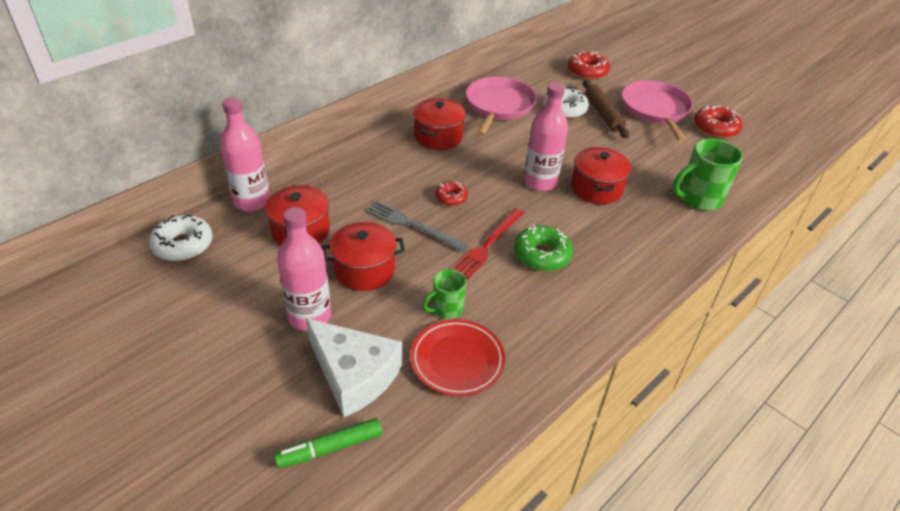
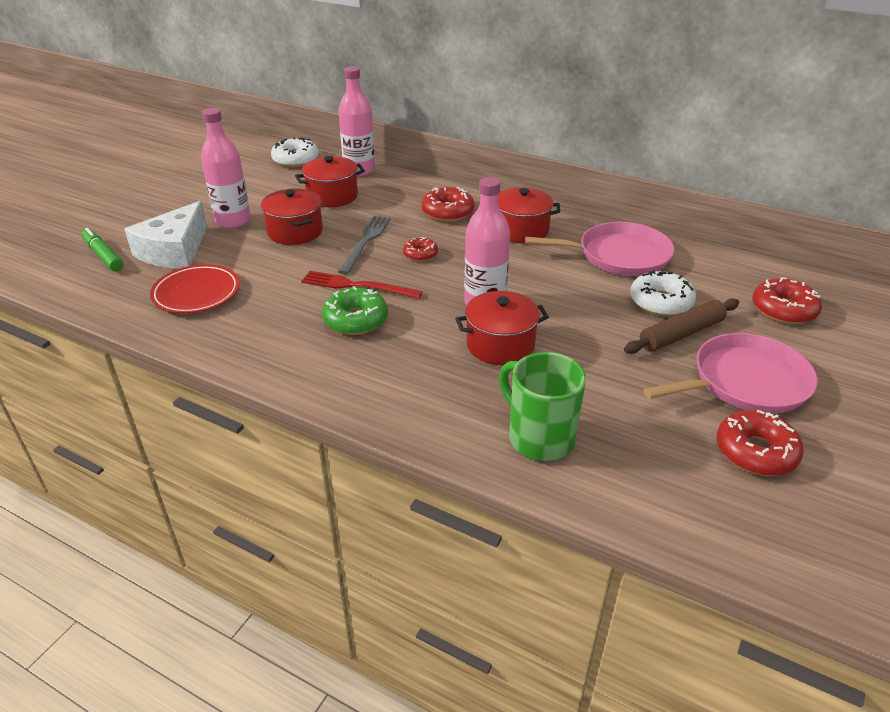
camera: 75 degrees right, 5 degrees down
green mug [422,269,466,319] -> none
none -> red donut [422,187,475,222]

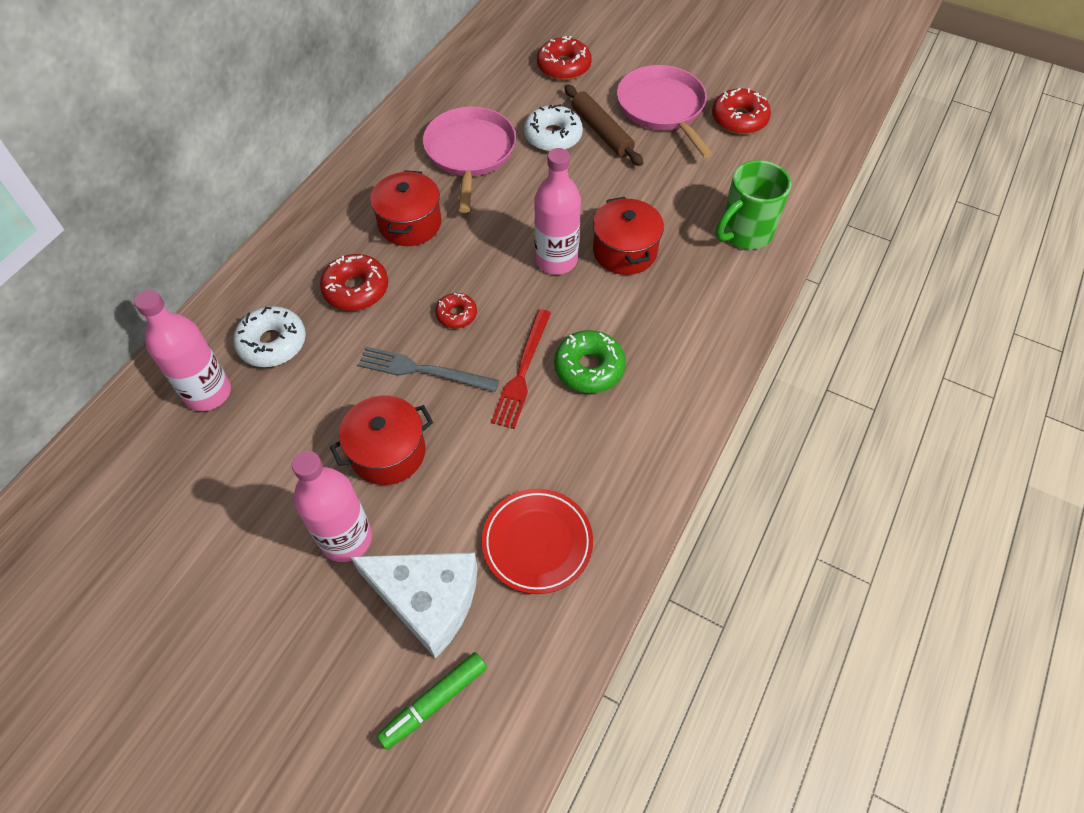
camera: 90 degrees left, 20 degrees up
white donut [271,137,319,167] -> white donut moved to [233,306,306,367]
red pot [295,156,365,207] -> none

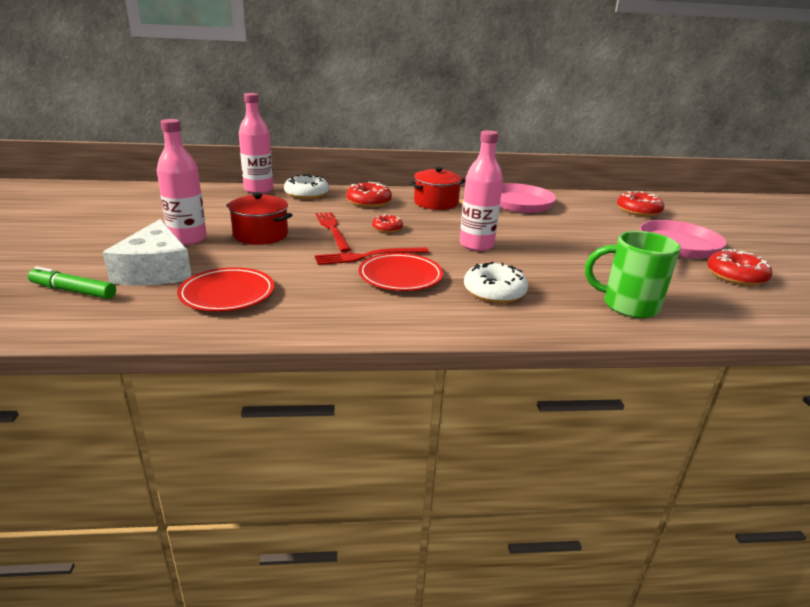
camera: 55 degrees right, 30 degrees down
grey fork [358,347,499,392] -> red fork [315,212,351,252]
white donut [524,104,583,152] -> white donut moved to [464,262,528,303]
green donut [554,330,626,393] -> red plate [359,253,443,291]
brown rolling pin [564,85,643,166] -> none
red pot [593,197,664,275] -> none

